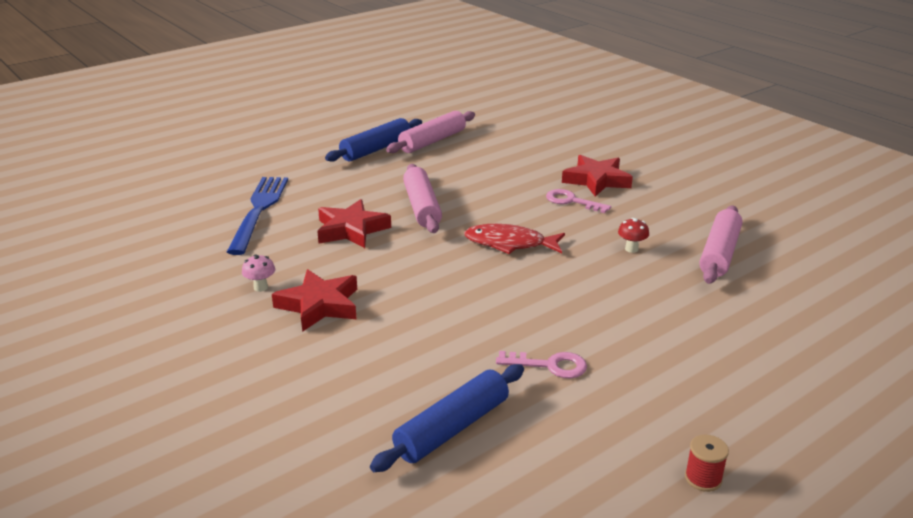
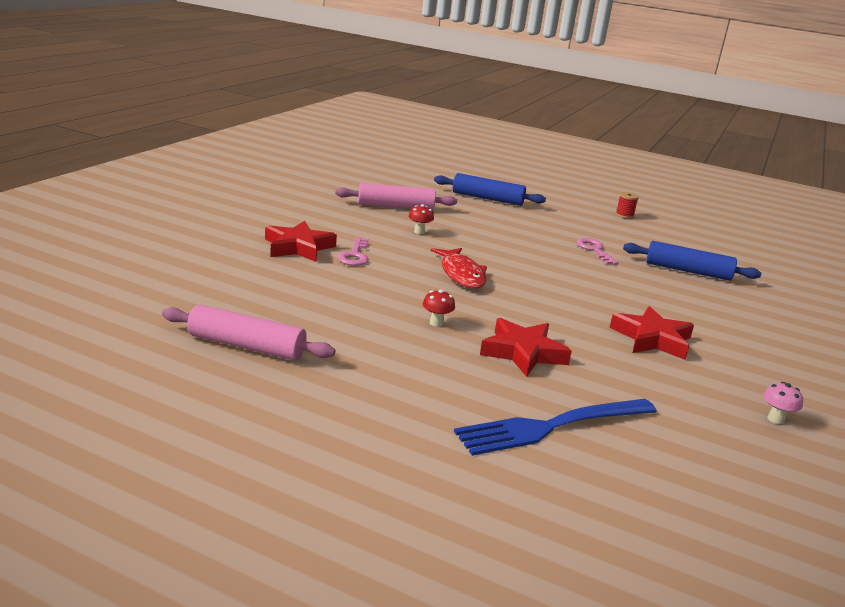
camera: 120 degrees left, 5 degrees down
pink mushroom [242,254,275,292] -> pink mushroom moved to [763,382,803,424]
blue rolling pin [325,118,422,162] -> blue rolling pin moved to [434,173,546,206]
pink rolling pin [403,164,442,233] -> red mushroom [423,290,455,327]

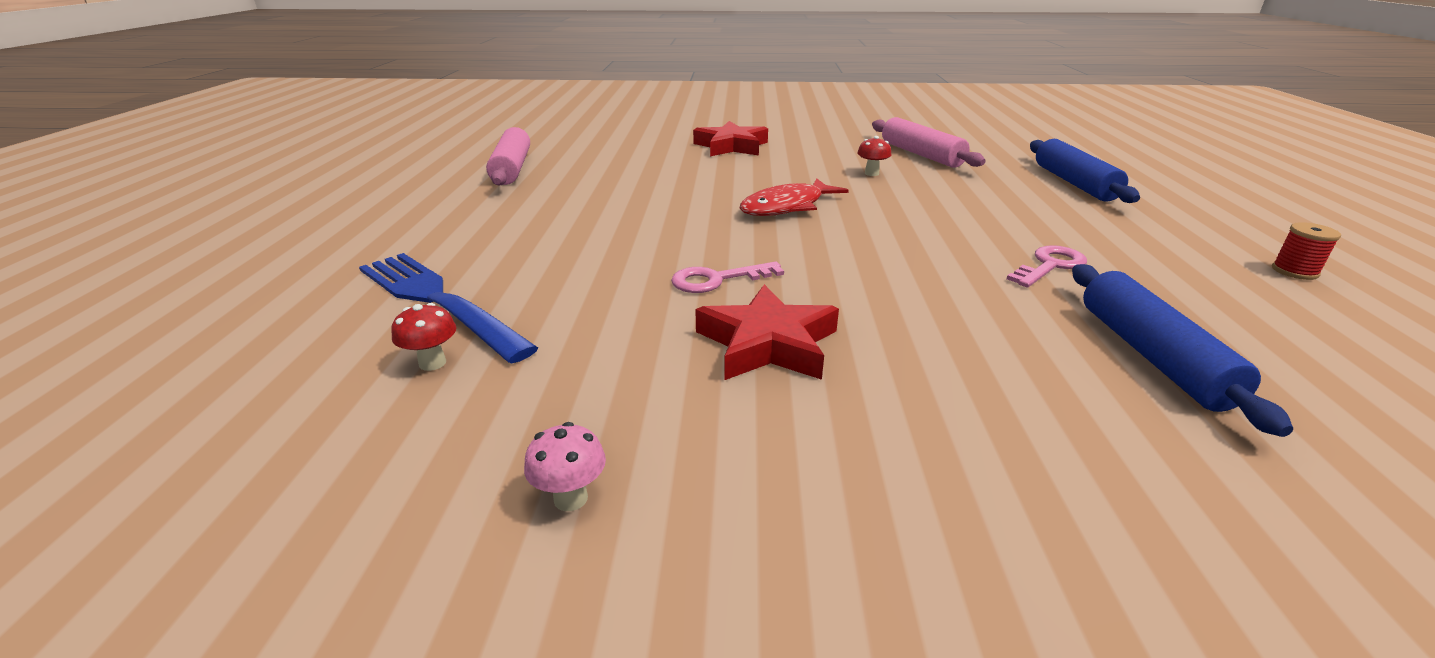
camera: 70 degrees right, 5 degrees up
pink key [338,237,369,266] -> pink key moved to [671,261,784,293]
red mushroom [423,290,455,327] -> red mushroom moved to [391,303,456,371]
red star [480,318,572,377] -> none

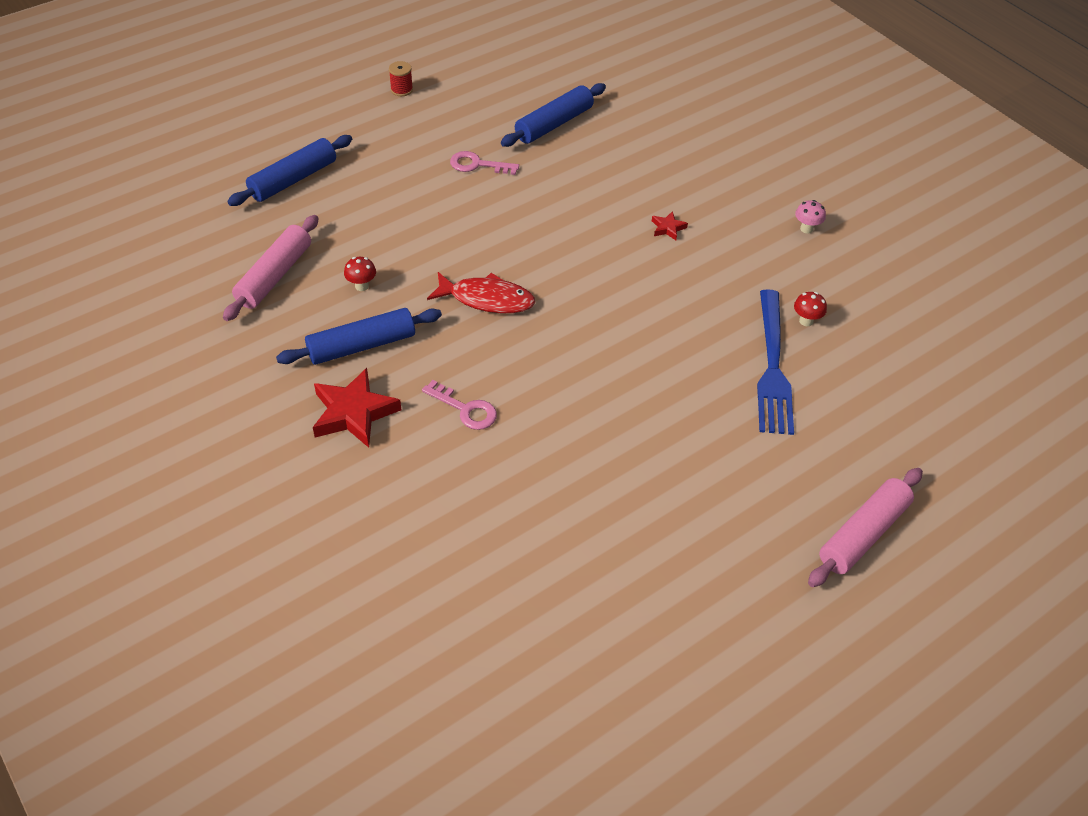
camera: 130 degrees left, 20 degrees up
pink rolling pin [486,127,530,186] -> pink rolling pin moved to [808,468,923,587]
pink key [671,261,784,293] -> pink key moved to [422,380,497,430]
red star [695,284,839,380] -> red star [652,211,688,240], size x0.47
none -> blue rolling pin [276,308,442,365]

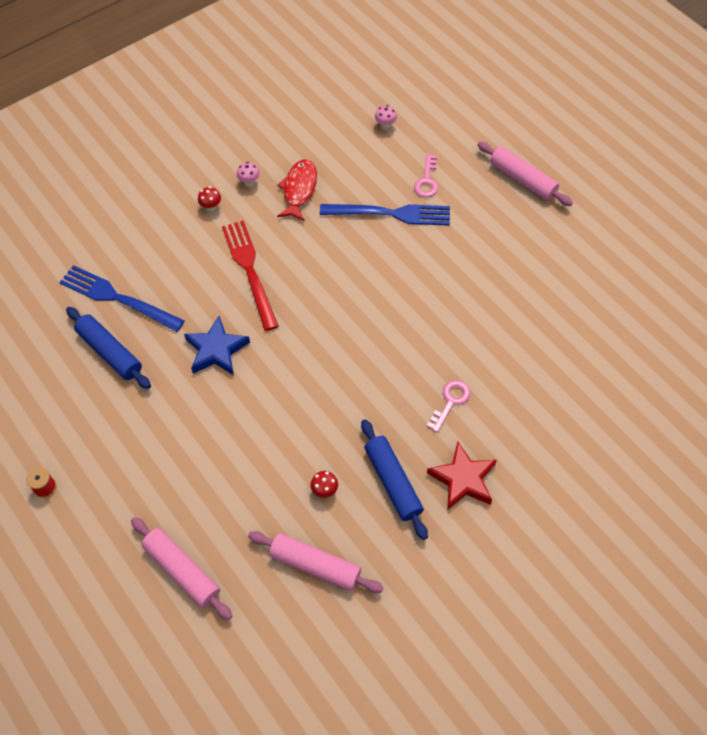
camera: 90 degrees left, 10 degrees up
blue rolling pin [227,135,352,206] -> pink rolling pin [131,517,232,620]
red fish [427,272,535,313] -> red fish moved to [277,159,317,221]
pink key [450,151,519,175] -> pink key moved to [414,154,438,197]
red star [652,211,688,240] -> red fork [222,220,279,331]
red mushroom [794,292,827,326] -> red mushroom moved to [198,187,221,212]
none -> blue fork [59,265,185,332]
none -> blue star [184,316,250,375]
none -> pink mushroom [375,105,397,130]

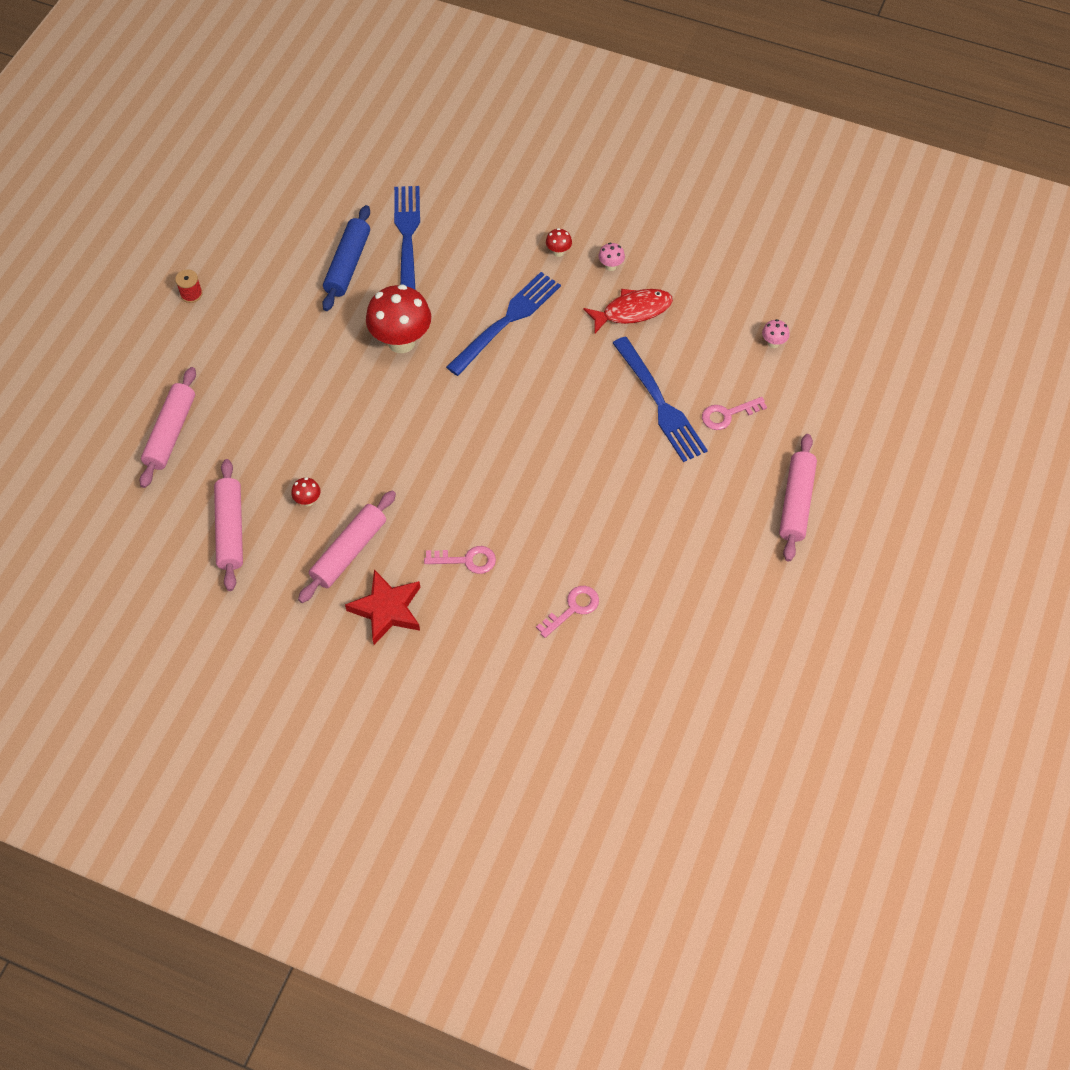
camera: 60 degrees right, 0 degrees up
blue star [184,316,250,375] -> red mushroom [366,284,431,353]
red fork [222,220,279,331] -> blue fork [446,272,561,376]
blue rolling pin [361,419,428,540] -> pink rolling pin [298,491,396,603]
none -> pink key [536,586,599,638]

